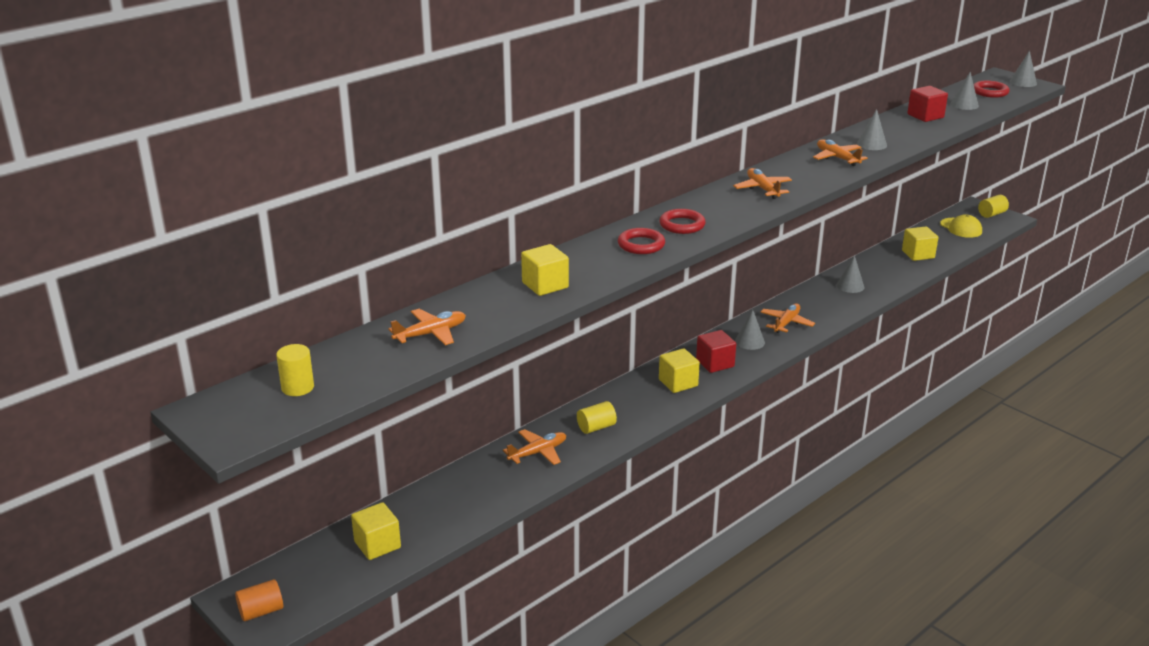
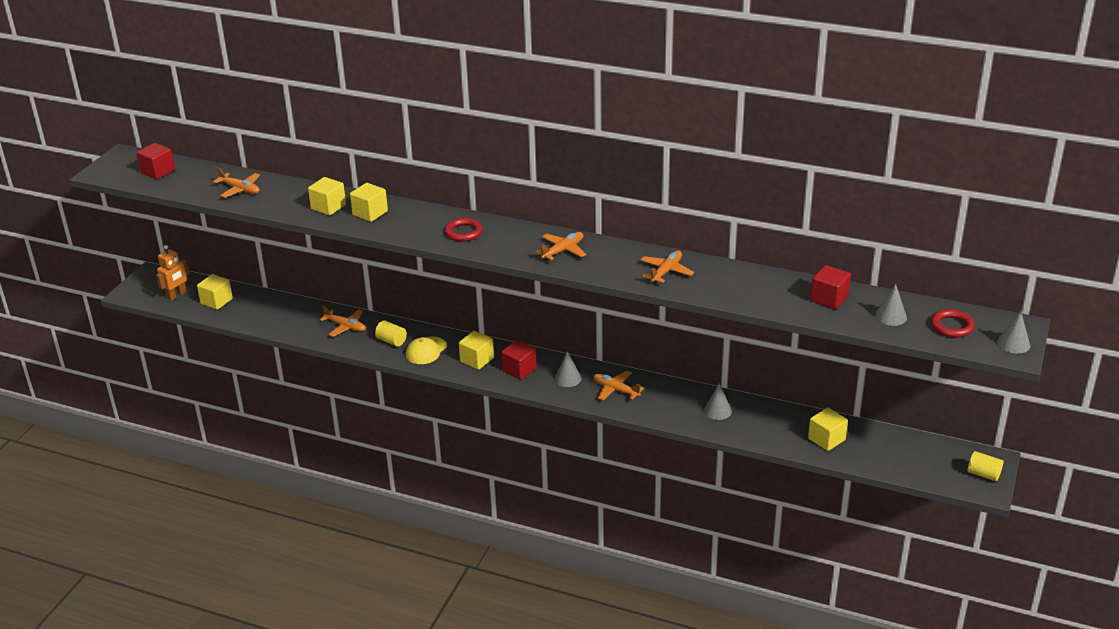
camera: 65 degrees right, 5 degrees up
orange cylinder [235,579,283,621] -> none
yellow cylinder [276,344,314,396] -> red cube [137,143,175,179]
red ring [618,228,665,254] -> none
orange plane [760,303,815,333] -> orange plane turned 150 degrees counterclockwise [593,371,644,401]
grey cone [857,109,887,150] -> none
yellow cap [940,215,982,238] -> yellow cap moved to [406,336,447,364]
none -> orange robot [156,245,189,301]
none -> yellow cube [350,183,388,222]

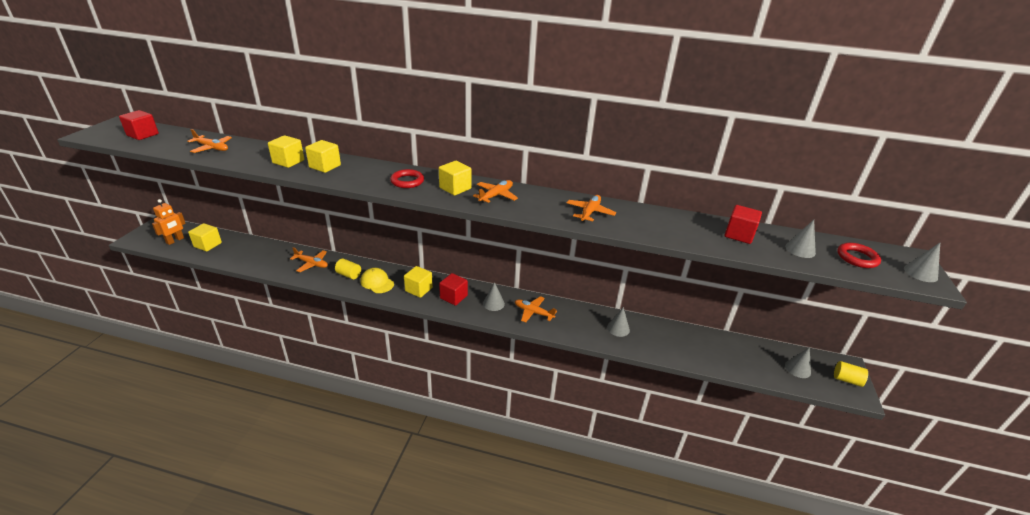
camera: 10 degrees left, 0 degrees up
yellow cap [406,336,447,364] -> yellow cap turned 105 degrees clockwise [360,268,394,293]
yellow cube [808,407,848,451] -> yellow cube moved to [439,161,472,196]
none -> grey cone [785,347,811,378]

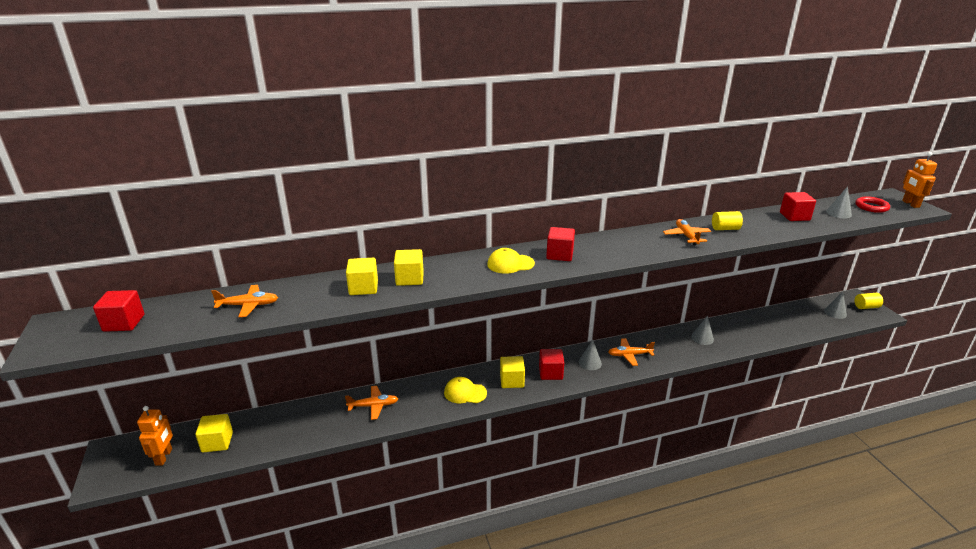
camera: 30 degrees left, 5 degrees down
yellow cylinder [335,259,361,279] -> yellow cylinder moved to [712,211,743,230]
red ring [390,169,424,188] -> yellow cap [487,248,535,274]
yellow cube [439,161,472,196] -> red cube [546,227,575,261]
orange plane [473,180,518,203] -> none
grey cone [904,243,940,282] -> orange robot [902,152,937,208]

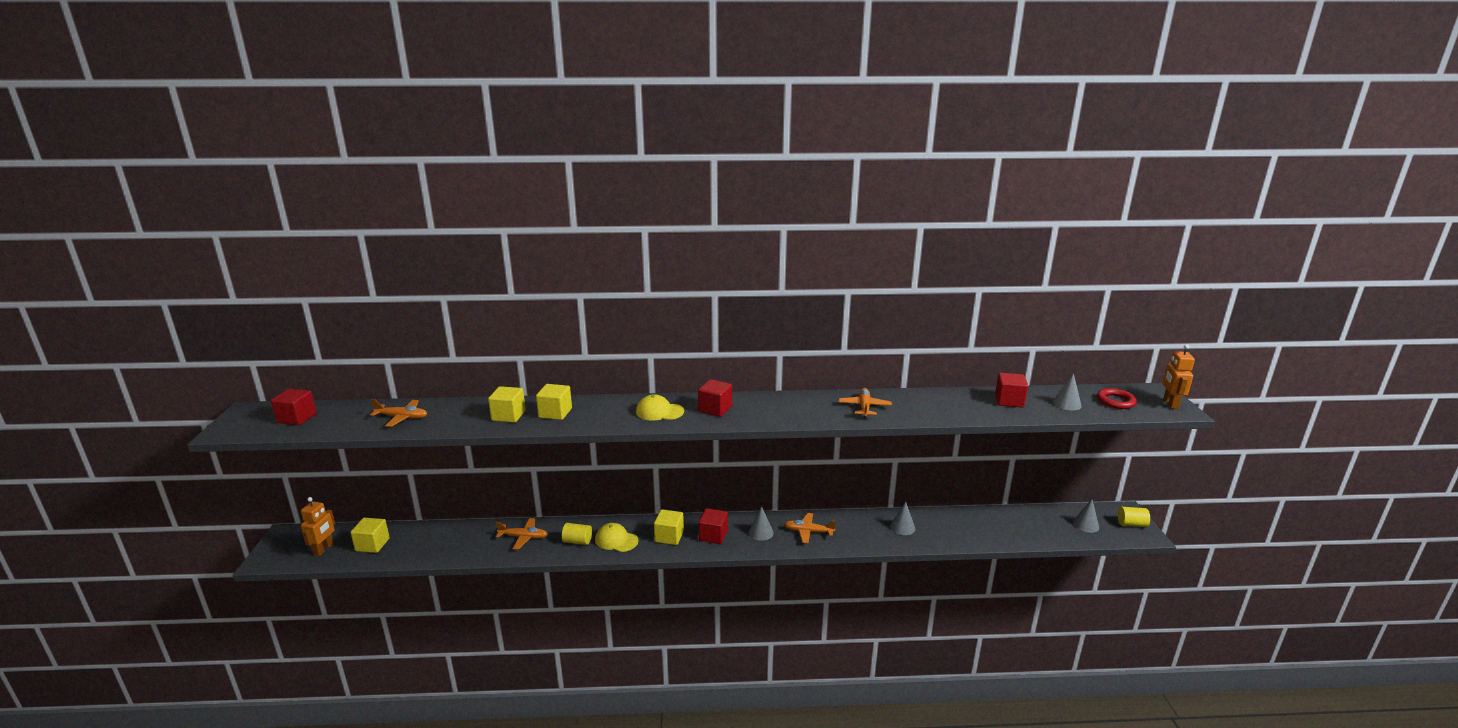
camera: 15 degrees right, 5 degrees down
yellow cylinder [712,211,743,230] -> yellow cylinder moved to [562,523,592,545]

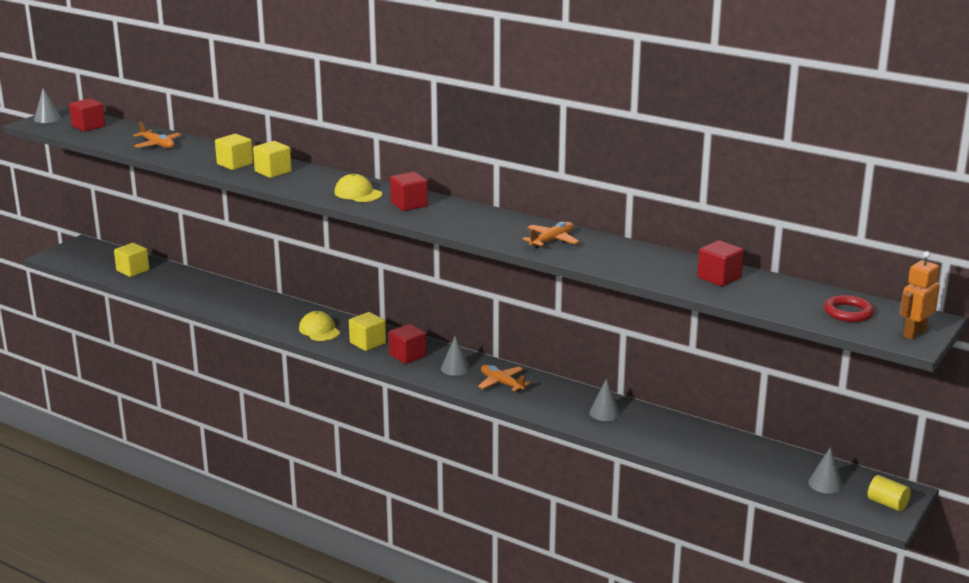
camera: 35 degrees right, 0 degrees up
orange robot [301,497,335,556] -> none
orange plane [496,518,548,549] -> none
yellow cylinder [562,523,592,545] -> none
grey cone [1053,373,1082,410] -> grey cone moved to [34,88,61,123]

